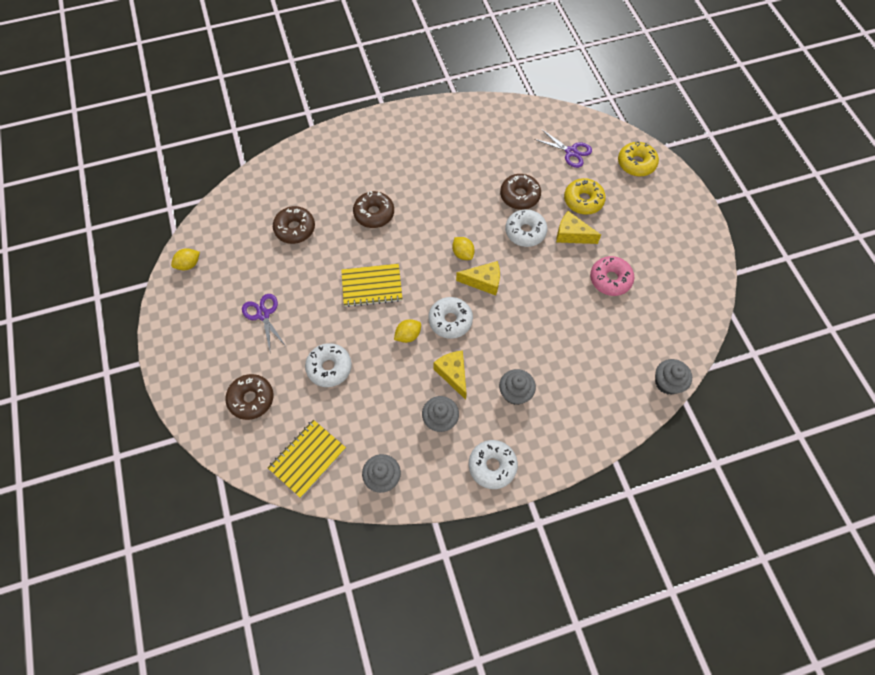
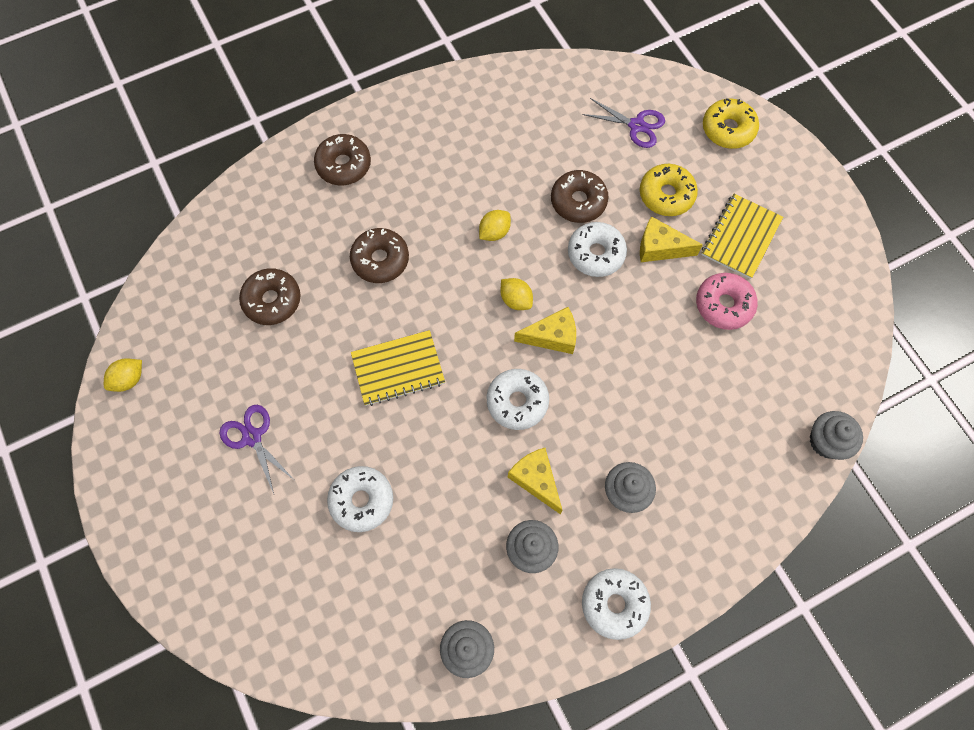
camera: 10 degrees left, 5 degrees up
brown donut [225,374,274,420] -> brown donut moved to [314,134,371,185]
yellow notebook [268,420,346,498] -> yellow notebook moved to [701,194,783,279]
yellow lemon [394,319,421,343] -> yellow lemon moved to [479,210,511,241]

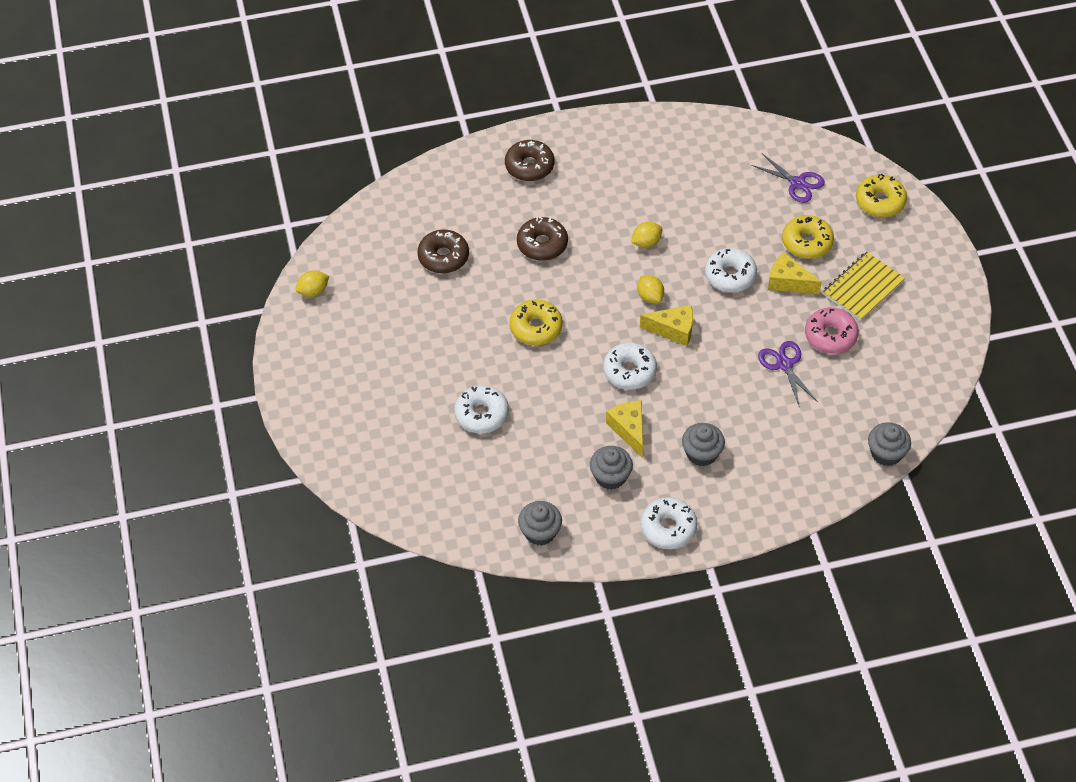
camera: 15 degrees right, 15 degrees down
purple scissors [219,405,293,494] -> purple scissors moved to [758,341,818,408]
yellow notebook [351,330,445,406] -> yellow donut [510,299,563,345]
brown donut [551,170,608,223] -> none

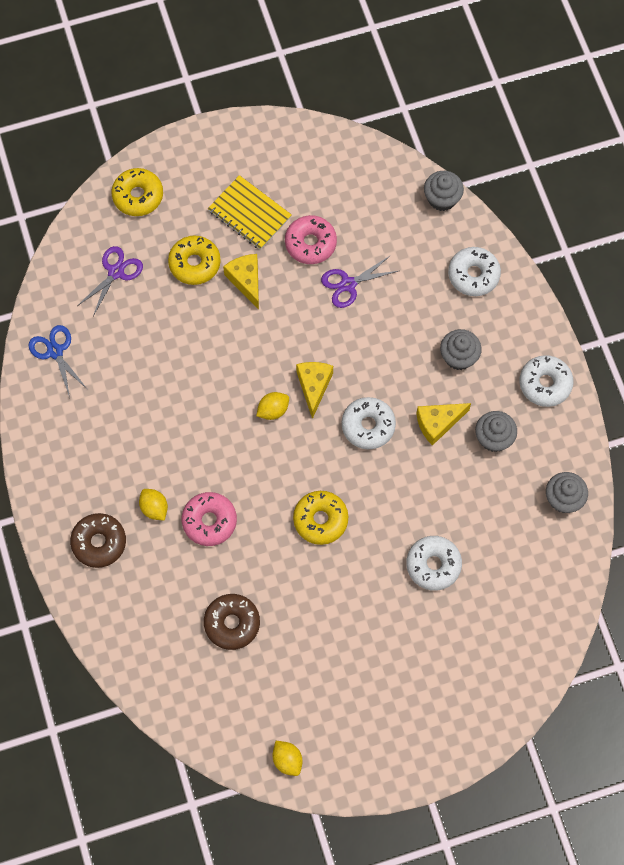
camera: 95 degrees left, 15 degrees up
brown donut [517,216,568,261] -> pink donut [182,492,237,546]
yellow lemon [631,222,662,248] -> yellow lemon moved to [139,489,168,521]
white donut [705,248,757,292] -> white donut moved to [448,247,501,296]
yellow cheese [768,252,822,294] -> yellow cheese turned 135 degrees clockwise [223,254,259,310]
none -> blue scissors [28,325,88,398]

